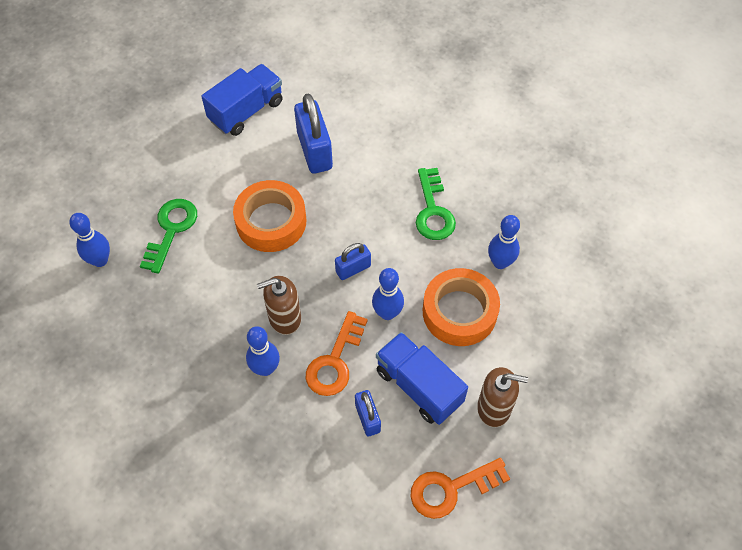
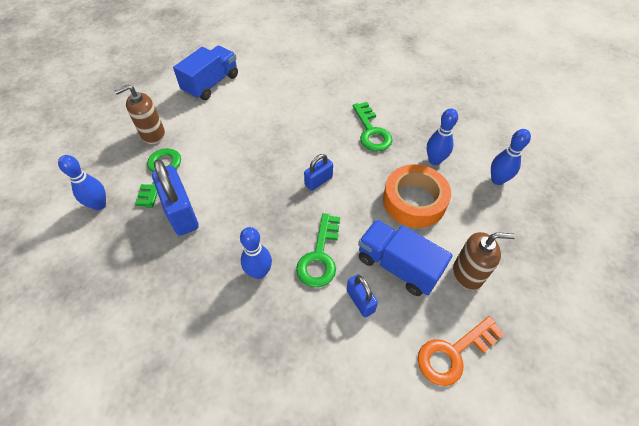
camera: 10 degrees left, 5 degrees down
orange tape [233,180,306,252] -> none
brown soap dispenser [257,276,301,335] -> brown soap dispenser moved to [114,84,165,144]
blue padlock [294,94,333,174] -> blue padlock moved to [152,159,199,236]
orange key [306,311,368,396] -> green key [296,213,340,287]
blue bowling pin [372,268,404,320] -> blue bowling pin moved to [491,129,531,185]

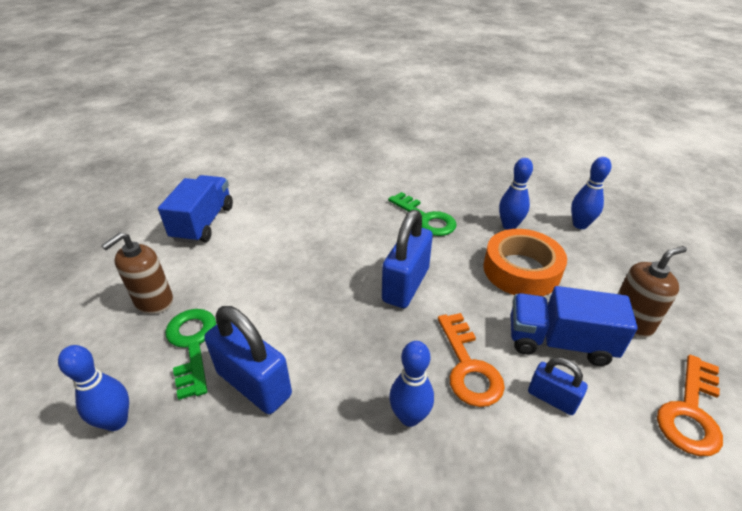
camera: 25 degrees left, 15 degrees down
green key [296,213,340,287] -> orange key [438,313,505,407]
blue padlock [304,154,333,191] -> blue padlock [382,210,433,308], size x1.80

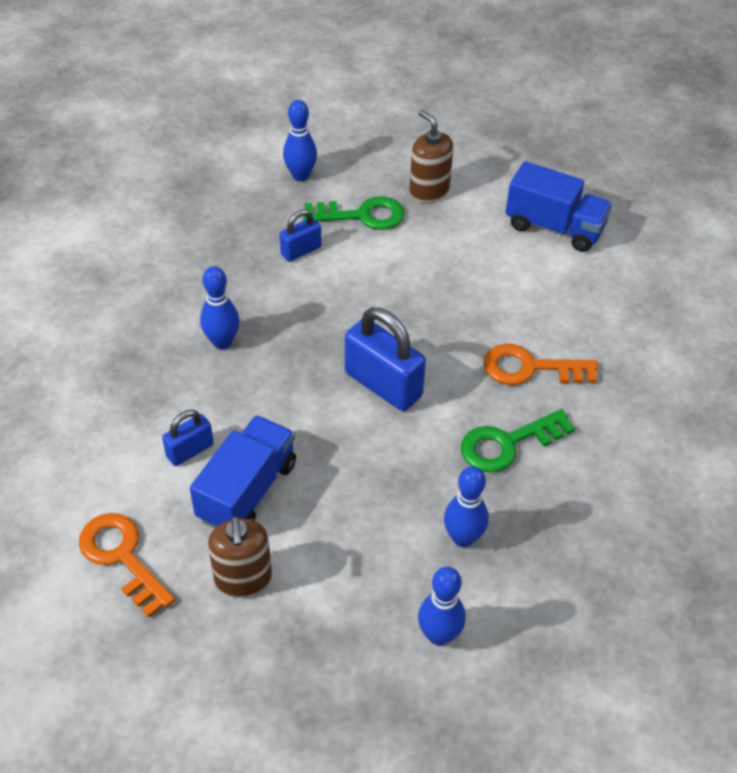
camera: 105 degrees right, 10 degrees up
blue padlock [204,306,292,414] -> blue padlock [280,209,322,262], size x0.56
orange key [438,313,505,407] -> orange key moved to [483,344,598,385]
orange tape [484,229,567,296] -> none

